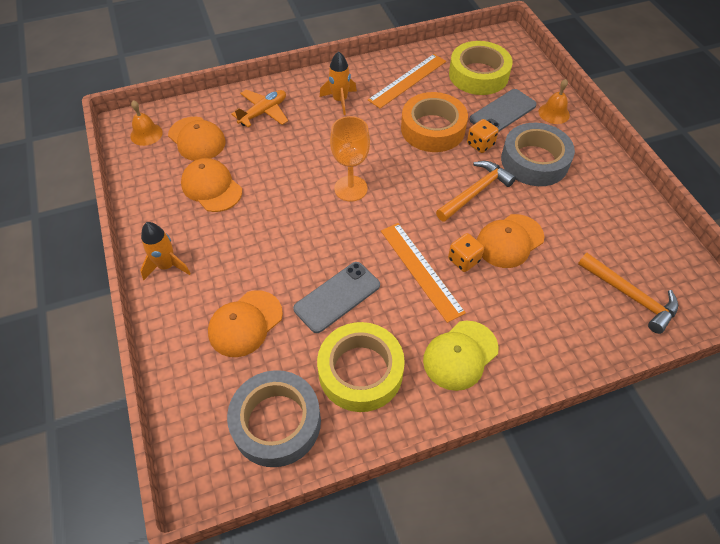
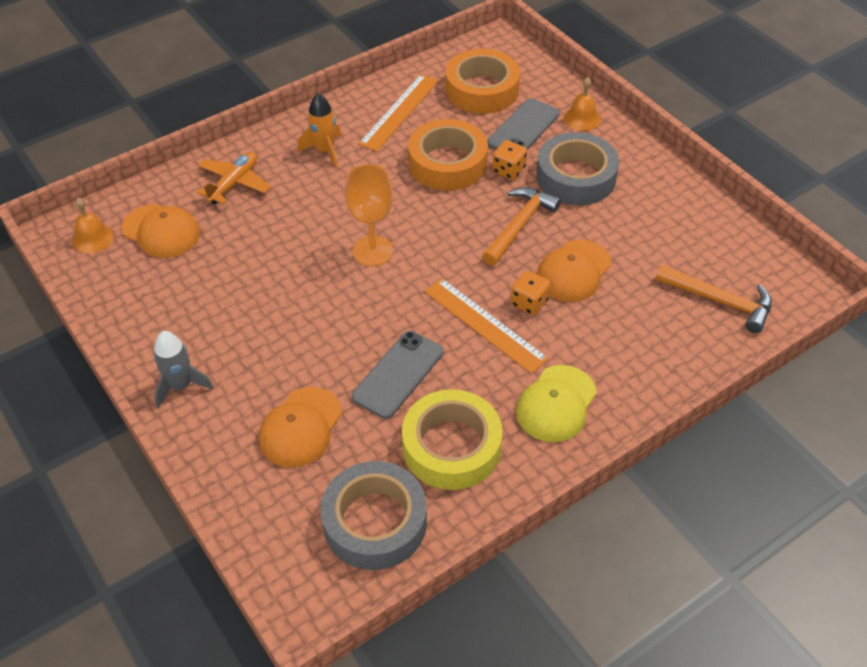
camera: 15 degrees left, 5 degrees down
orange rocket [140,222,191,280] -> grey rocket [154,331,214,409]
orange cap [181,158,242,212] -> none
yellow tape [449,41,513,95] -> orange tape [446,49,520,114]

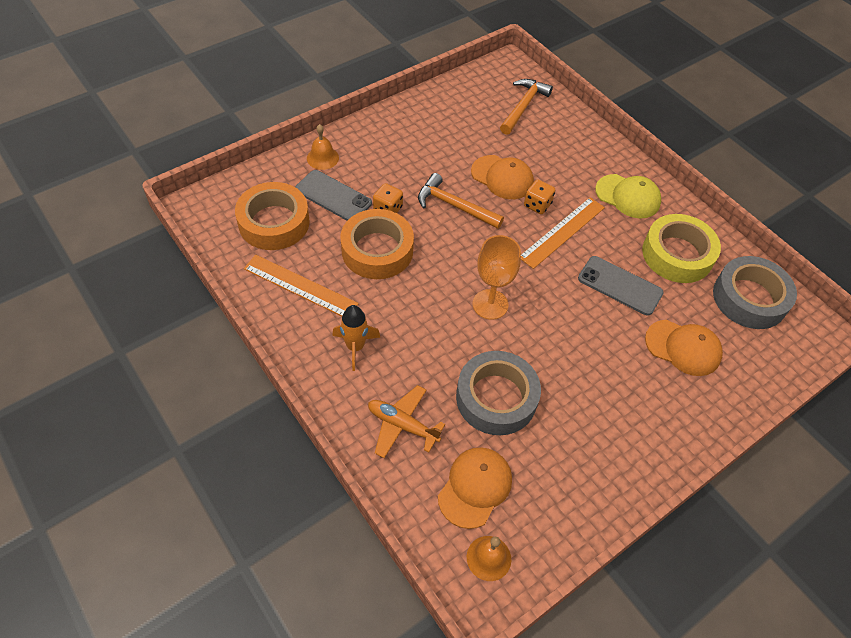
camera: 95 degrees left, 5 degrees up
grey rocket [154,331,214,409] -> none
grey tape [536,132,619,205] -> grey tape moved to [456,351,541,435]

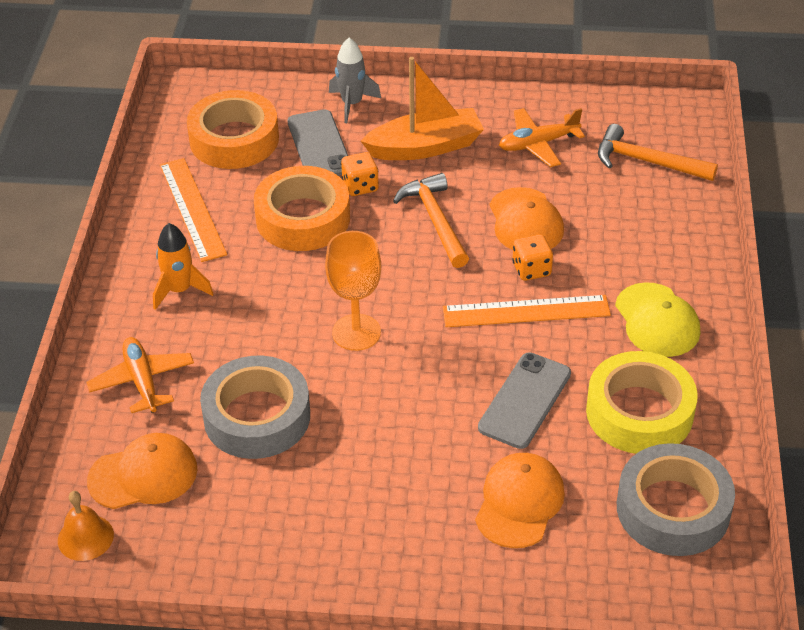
camera: 45 degrees right, 10 degrees down
orange bell [307,124,339,170] -> grey rocket [329,38,381,123]
orange hammer [500,79,553,135] -> orange hammer turned 135 degrees counterclockwise [598,124,718,181]
grey phone [578,256,664,315] -> grey phone turned 45 degrees clockwise [478,352,571,449]
orange cap [645,320,723,376] -> orange cap turned 135 degrees counterclockwise [475,453,565,548]
none -> orange boat [361,57,484,160]
none -> orange plane [499,108,585,167]

